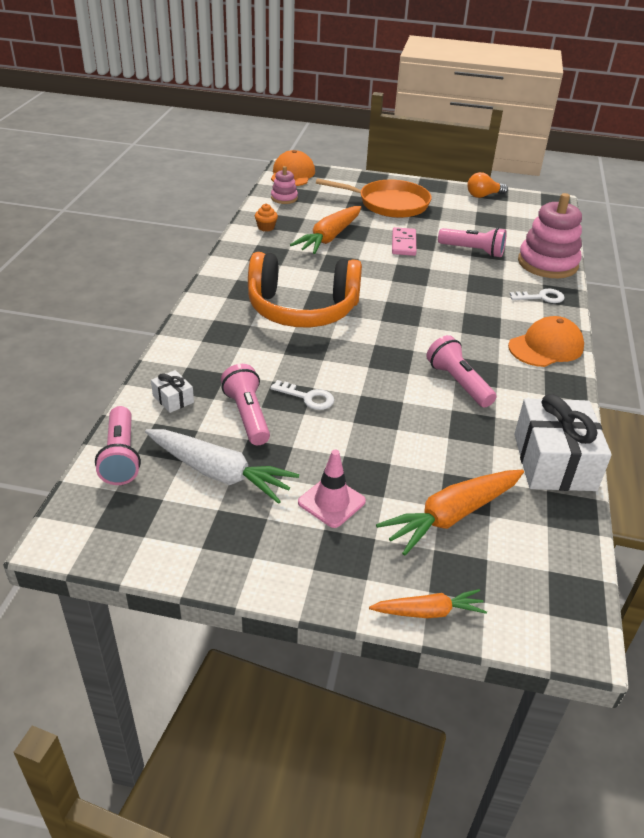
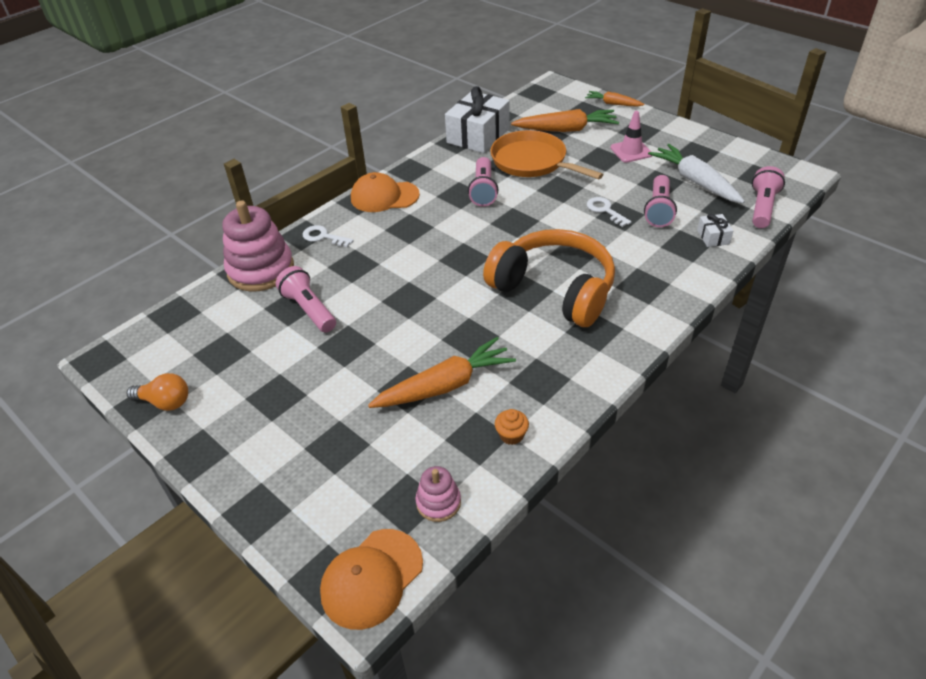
camera: 145 degrees left, 5 degrees up
orange pan [316,178,431,218] -> orange pan moved to [490,130,604,179]
pink domino [392,227,416,256] -> none

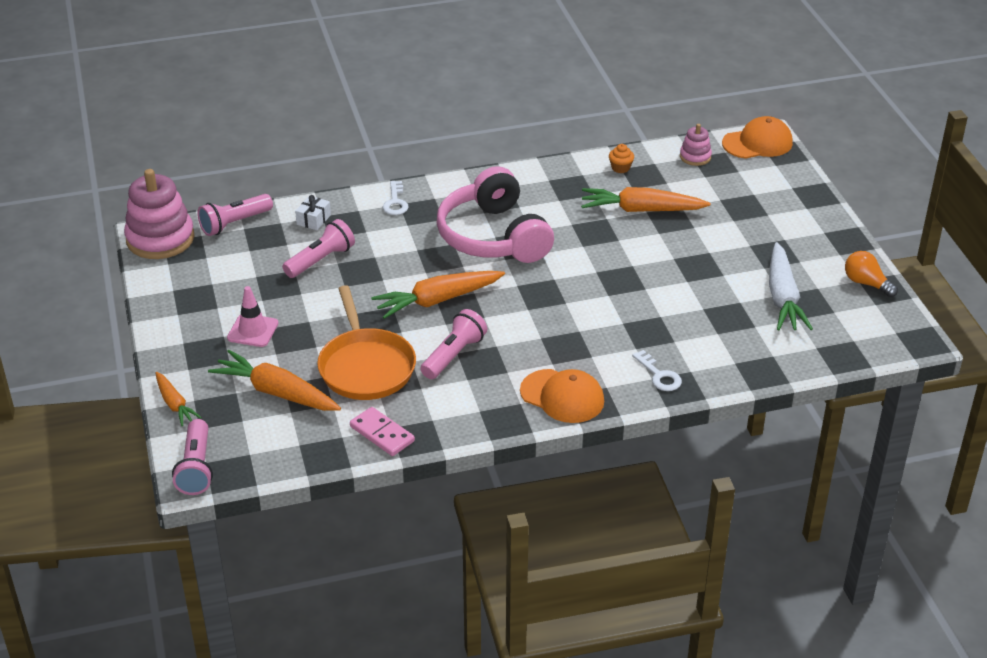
camera: 150 degrees left, 5 degrees down
pink stacking toy [222,200,294,291] -> pink stacking toy moved to [124,169,194,259]
pink flashlight [276,266,336,332] -> pink flashlight moved to [172,419,213,495]
white gift [445,86,510,153] -> pink domino [350,407,415,456]
orange headphones [483,229,615,327] -> pink headphones [437,166,554,263]
white key [587,197,631,227] -> white key moved to [382,181,409,215]
white carrot [648,144,745,203] -> white carrot moved to [769,242,813,330]
none -> orange carrot [371,271,505,319]

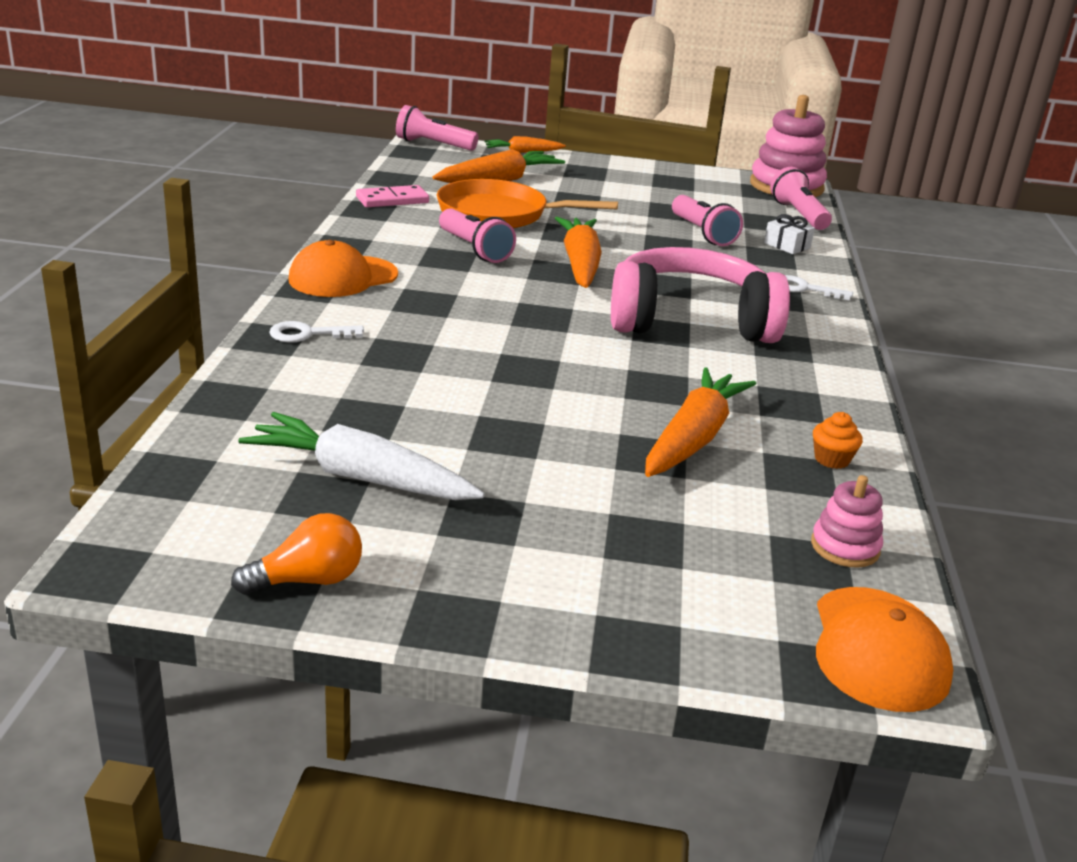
camera: 110 degrees right, 10 degrees down
pink traffic cone [227,286,279,347] -> none

